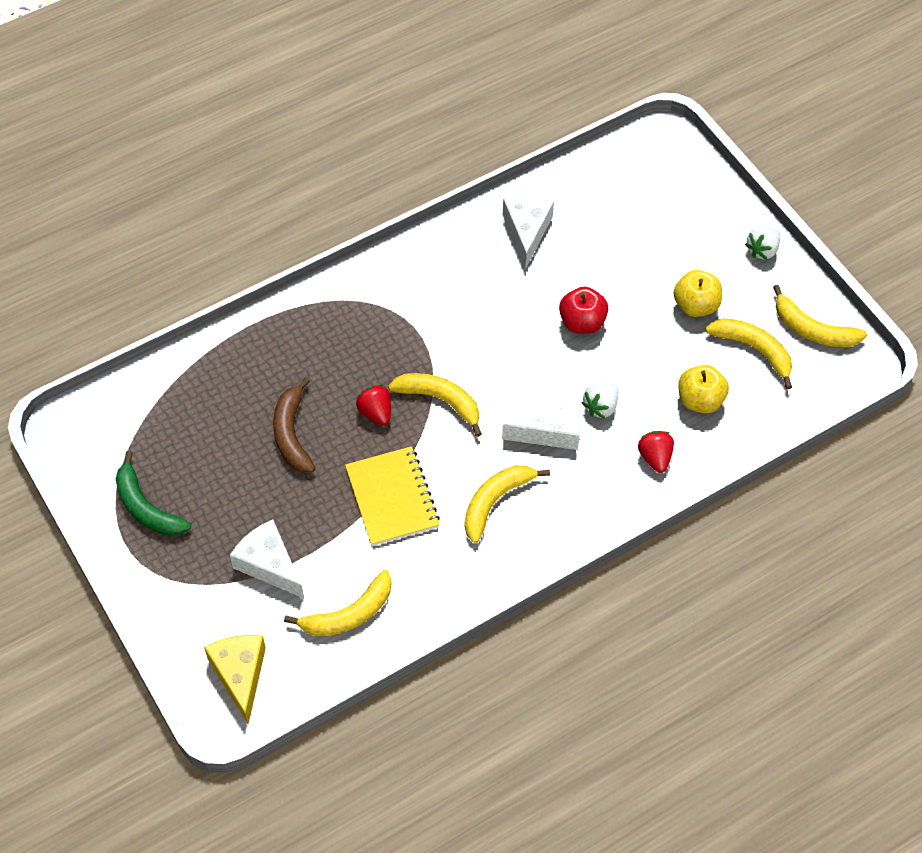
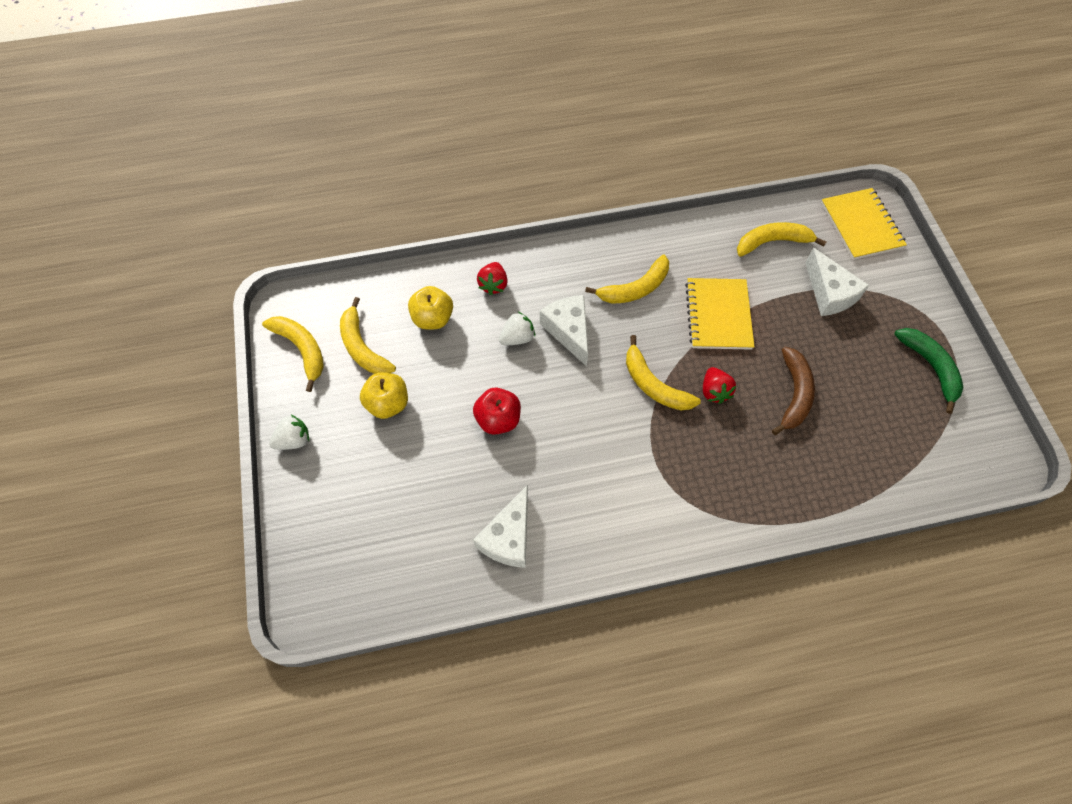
camera: 160 degrees left, 5 degrees up
yellow cheese [204,635,266,724] -> yellow notebook [821,188,907,260]
white cheese [502,390,580,450] -> white cheese turned 60 degrees clockwise [540,295,588,366]

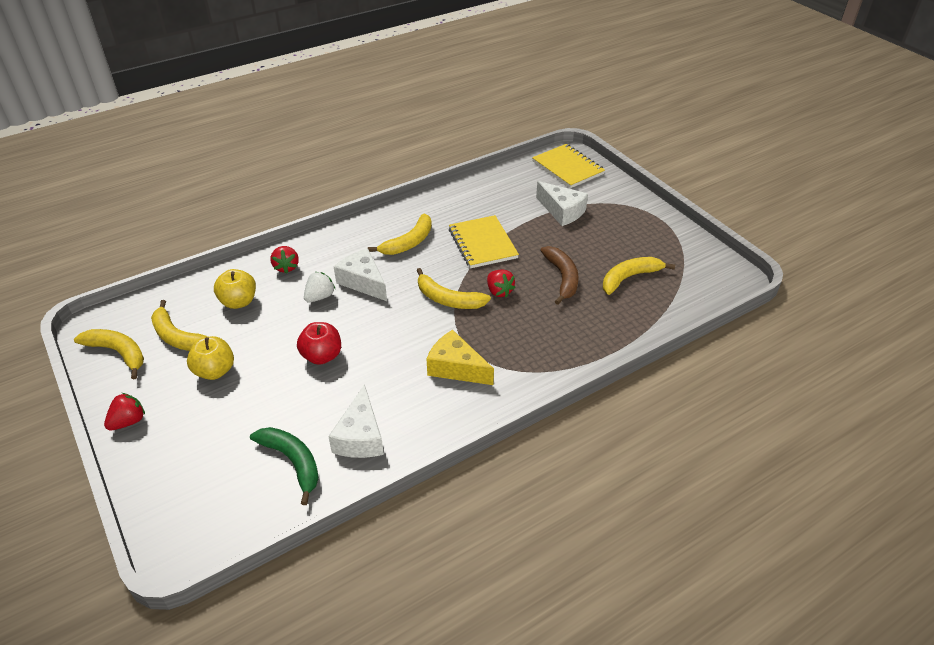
camera: 20 degrees left, 20 degrees down
white strawberry [269,414,309,450] -> red strawberry [104,393,145,431]
yellow banana [737,222,826,257] -> yellow banana moved to [603,257,675,295]
green banana [894,328,963,414] -> green banana moved to [250,427,319,505]
none -> yellow cheese [427,330,494,385]

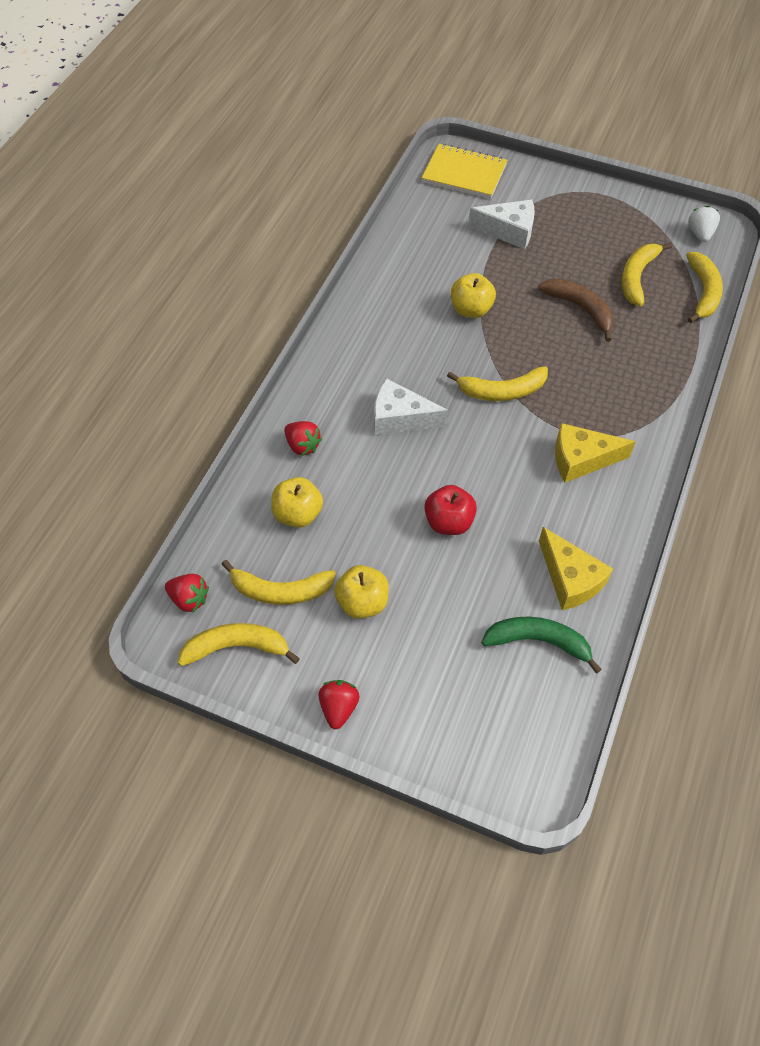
camera: 35 degrees left, 15 degrees up
white strawberry [304,272,335,303] -> white strawberry moved to [688,206,720,242]
white cheese [328,384,384,458] -> yellow cheese [539,527,613,611]
yellow banana [368,213,432,255] -> yellow banana moved to [686,252,723,323]
yellow notebook [449,215,519,268] -> yellow apple [451,273,496,318]
red strawberry [487,269,516,297] -> red strawberry moved to [165,574,209,612]

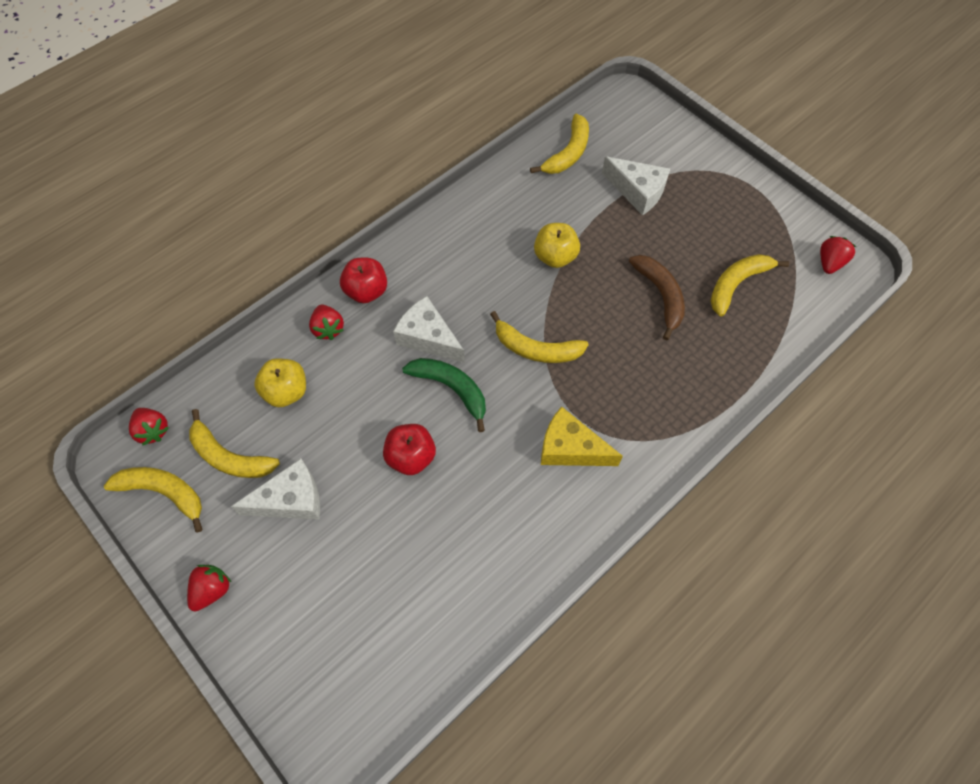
camera: 25 degrees right, 5 degrees up
yellow apple [334,565,389,619] -> white cheese [231,458,320,520]
yellow notebook [422,144,507,199] -> none
green banana [481,616,602,674] -> green banana moved to [402,358,486,432]
yellow cheese [539,527,613,611] -> none
yellow banana [686,252,723,323] -> yellow banana moved to [530,114,589,174]
white strawberry [688,206,720,242] -> red strawberry [820,236,856,274]
none -> red apple [340,258,387,303]

